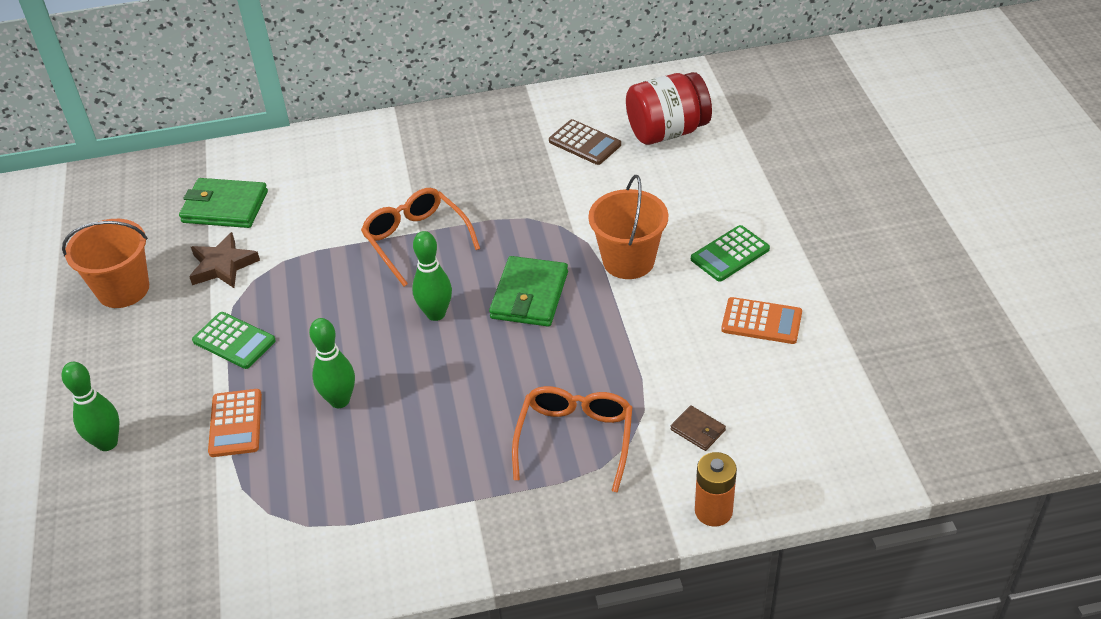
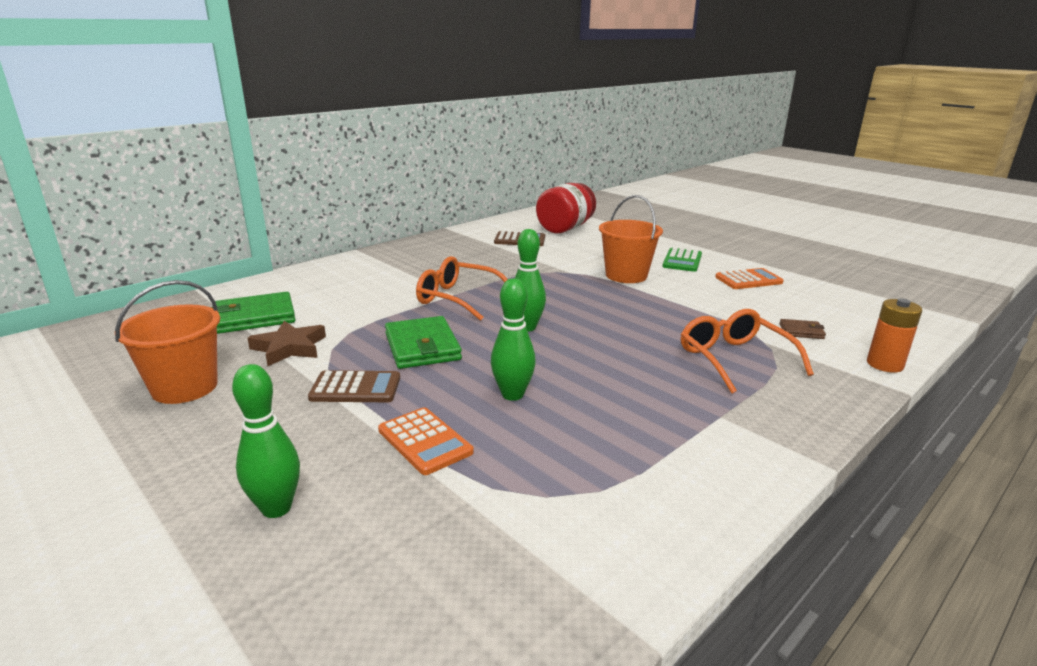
camera: 35 degrees left, 20 degrees down
green calculator [192,312,276,369] -> brown calculator [308,370,400,402]
green wallet [489,256,568,327] -> green wallet moved to [385,316,462,369]

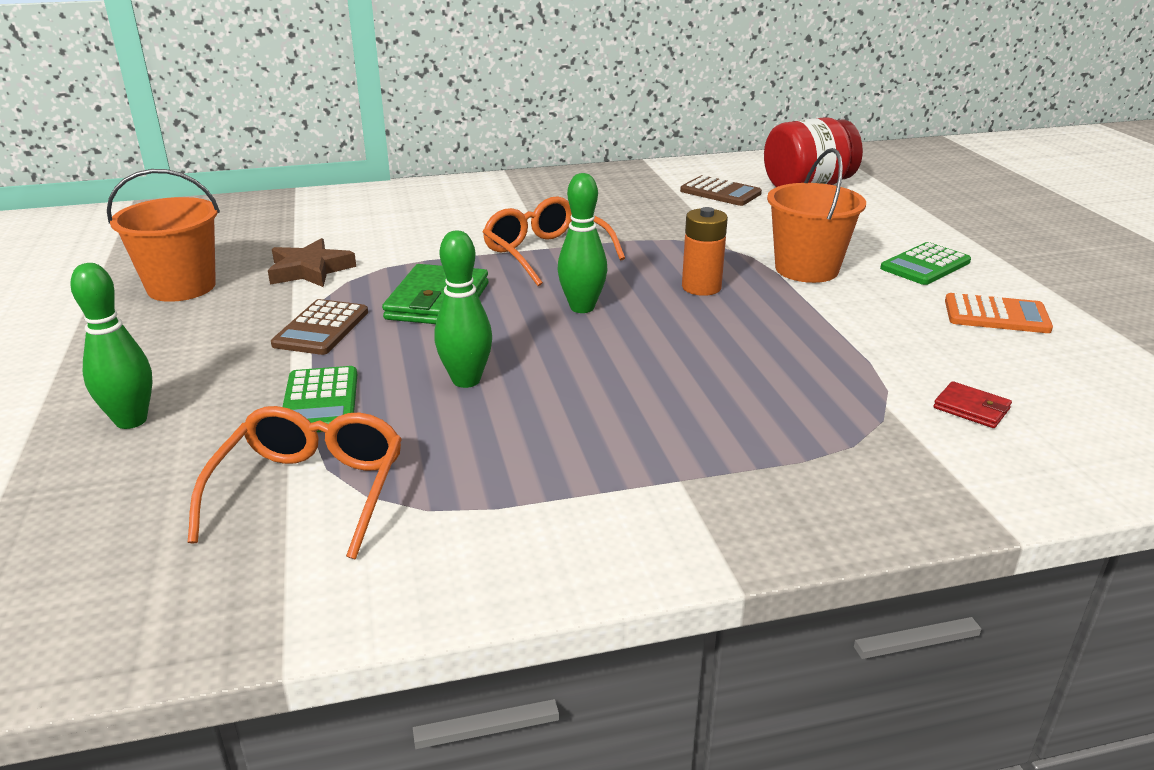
camera: 30 degrees right, 5 degrees up
green wallet [211,292,296,334] -> none
brown calculator [308,370,400,402] -> brown calculator turned 75 degrees clockwise [271,299,368,355]
orange calculator [378,407,474,475] -> green calculator [282,366,357,432]
orange glasses [681,309,814,393] -> orange glasses moved to [187,406,402,559]
brown wallet [779,319,826,339] -> red wallet [933,381,1012,428]
orange battery [867,298,922,373] -> orange battery moved to [682,207,728,296]

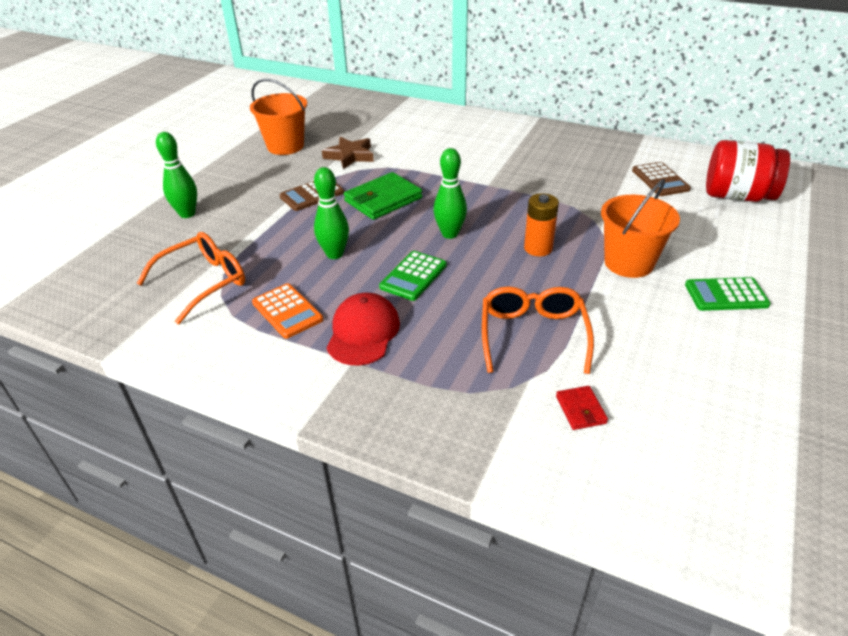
camera: 40 degrees right, 10 degrees up
green calculator [282,366,357,432] -> green calculator moved to [379,251,447,301]
orange glasses [483,197,625,286] -> orange glasses moved to [482,286,594,374]
orange calculator [945,293,1053,333] -> orange calculator moved to [252,283,323,339]
none -> red cap [327,293,400,365]

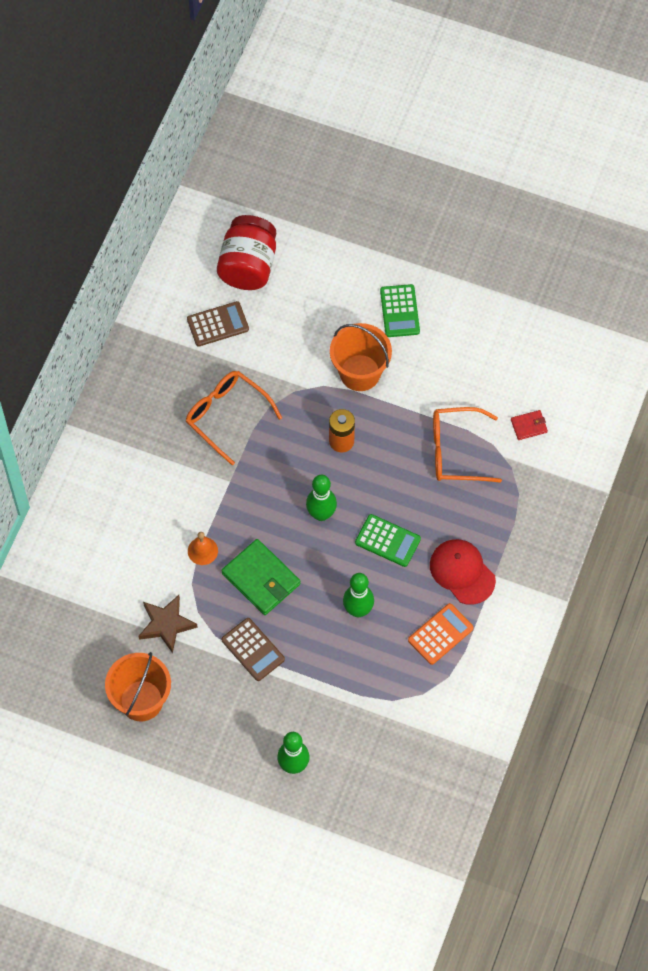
camera: 95 degrees left, 25 degrees up
orange glasses [137,232,245,324] -> orange glasses moved to [186,371,282,466]
red cap [327,293,400,365] -> red cap turned 45 degrees clockwise [430,539,496,605]
none -> orange bell [188,532,218,565]

